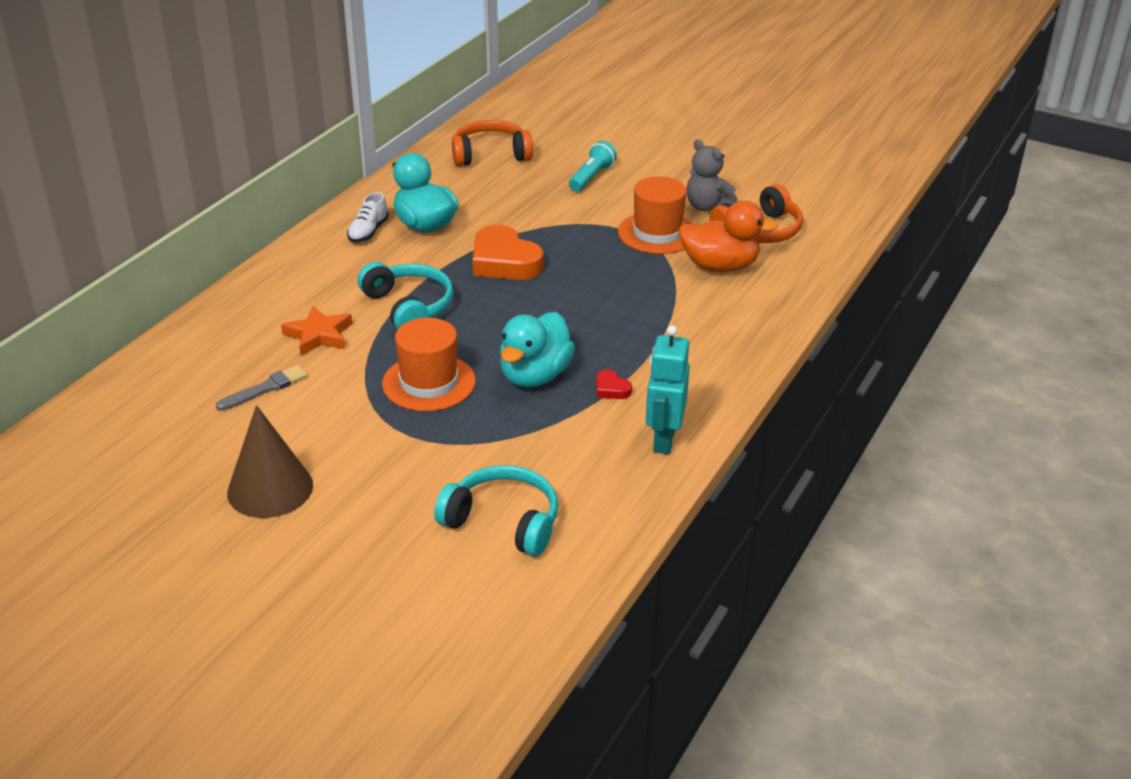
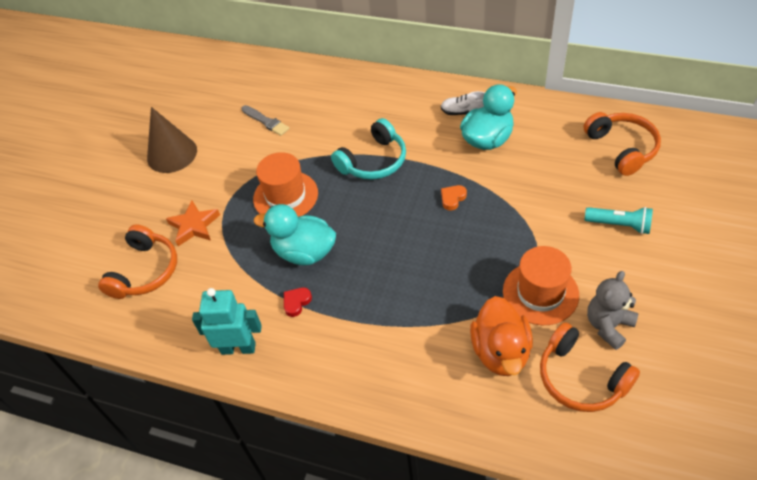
camera: 85 degrees right, 15 degrees up
orange star [281,306,352,356] -> orange star moved to [166,200,220,246]
turquoise headphones [434,465,558,556] -> orange headphones [98,225,177,299]
orange heart [472,225,544,280] -> orange heart [441,185,467,210], size x0.44

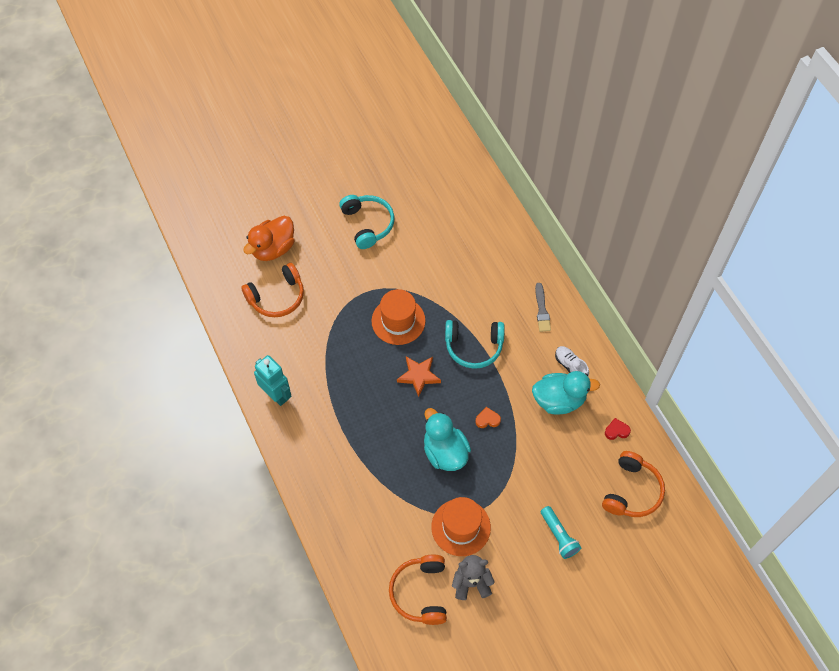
camera: 40 degrees right, 10 degrees up
brown cone [147,107,197,173] -> turquoise headphones [339,195,394,249]
orange star [166,200,220,246] -> orange star moved to [397,356,441,397]
grey brush [241,105,289,136] -> grey brush moved to [535,283,551,332]
turquoise duck [254,204,336,265] -> turquoise duck moved to [424,408,471,471]
red heart [284,288,312,317] -> red heart moved to [605,418,631,440]
orange duck [470,296,533,376] -> orange duck moved to [243,216,295,261]

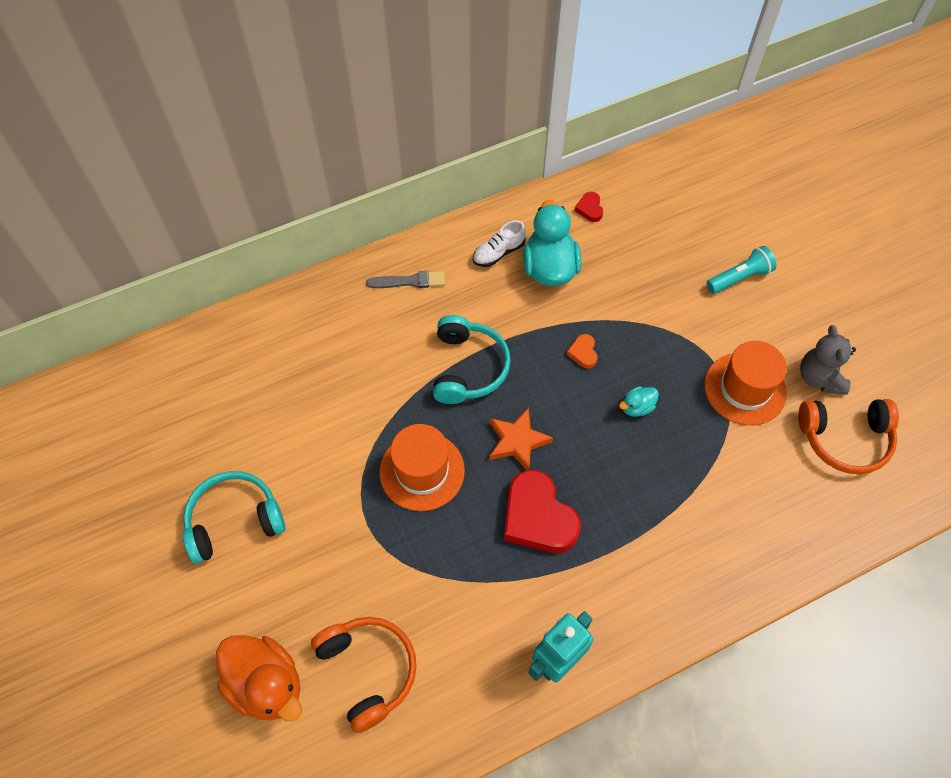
camera: 90 degrees left, 0 degrees up
turquoise duck [424,408,471,471] -> turquoise duck [619,386,659,417], size x0.47
orange headphones [602,451,665,517] -> none
none -> red heart [504,470,581,553]

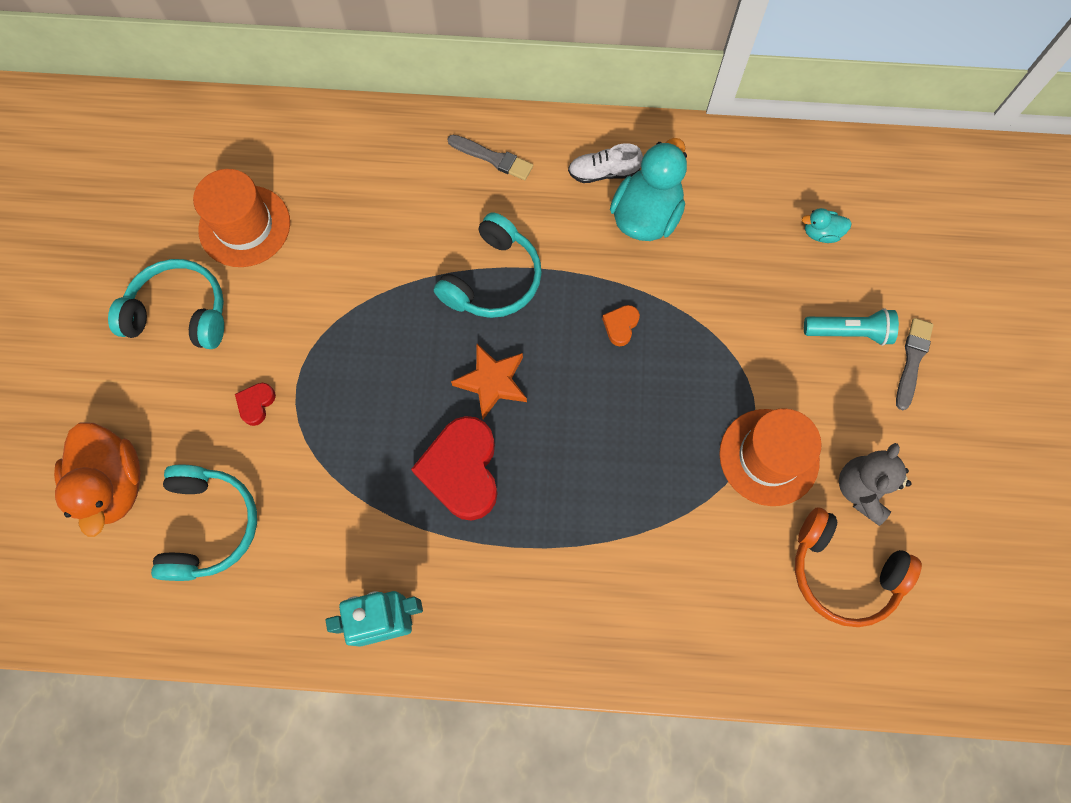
camera: 30 degrees right, 10 degrees up
orange headphones [311,617,417,733] -> turquoise headphones [151,464,257,581]
orange hat [379,424,465,511] -> orange hat moved to [193,169,290,267]
red heart [575,192,603,222] -> red heart moved to [235,383,276,426]
turquoise duck [619,386,659,417] -> turquoise duck moved to [802,208,852,243]
none -> grey brush [896,318,933,410]

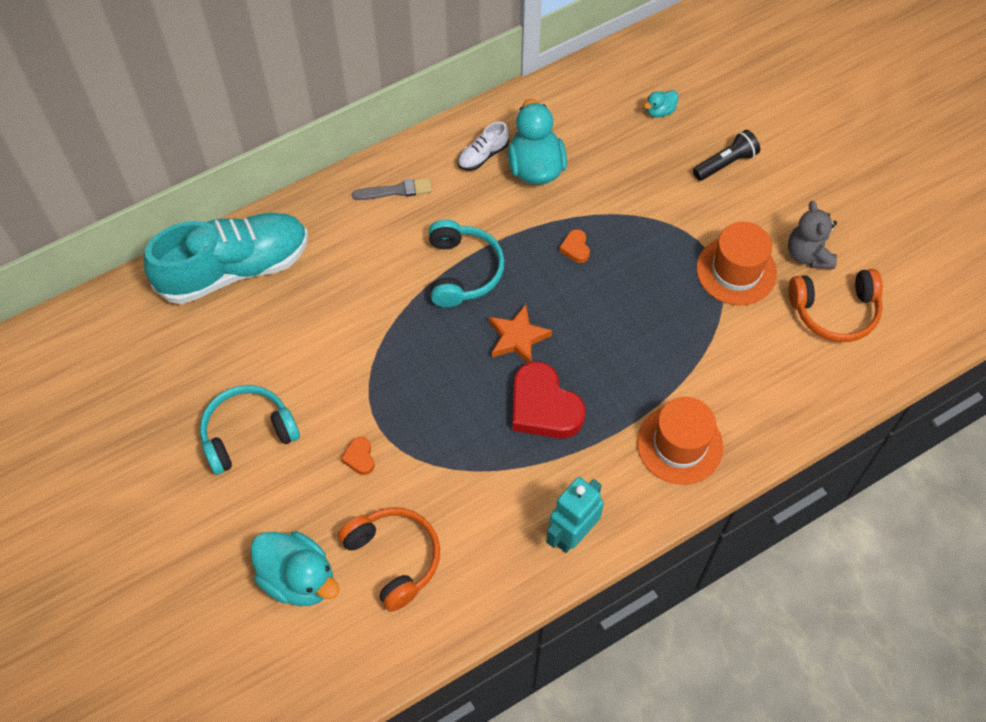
camera: 35 degrees left, 10 degrees down
orange duck [54,423,140,537] -> turquoise duck [250,531,339,606]
turquoise headphones [151,464,257,581] -> orange headphones [338,507,440,612]
orange hat [193,169,290,267] -> orange hat moved to [637,397,723,485]
red heart [235,383,276,426] -> orange heart [341,437,374,475]
turquoise flashlight [804,308,899,346] -> black flashlight [693,130,760,181]
grey brush [896,318,933,410] -> none
none -> turquoise shoe [144,213,308,304]

